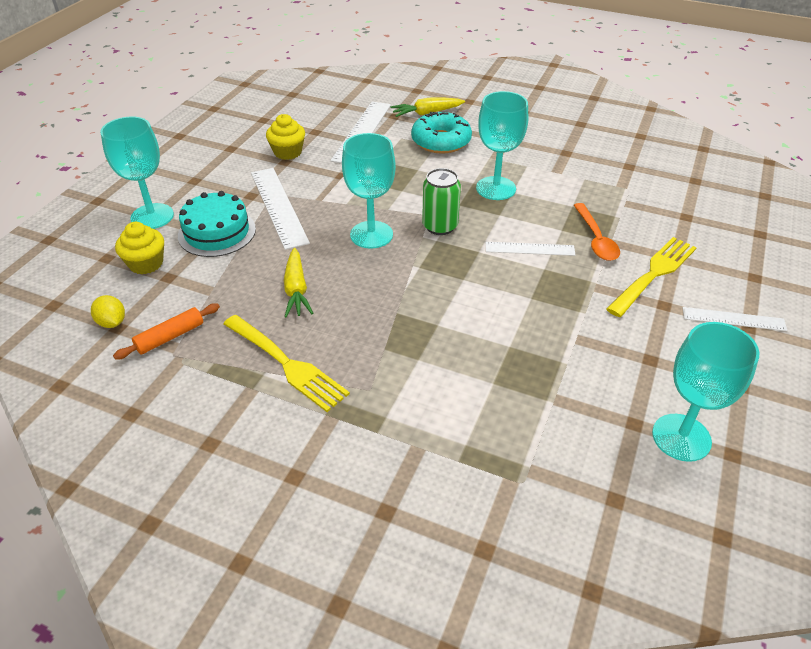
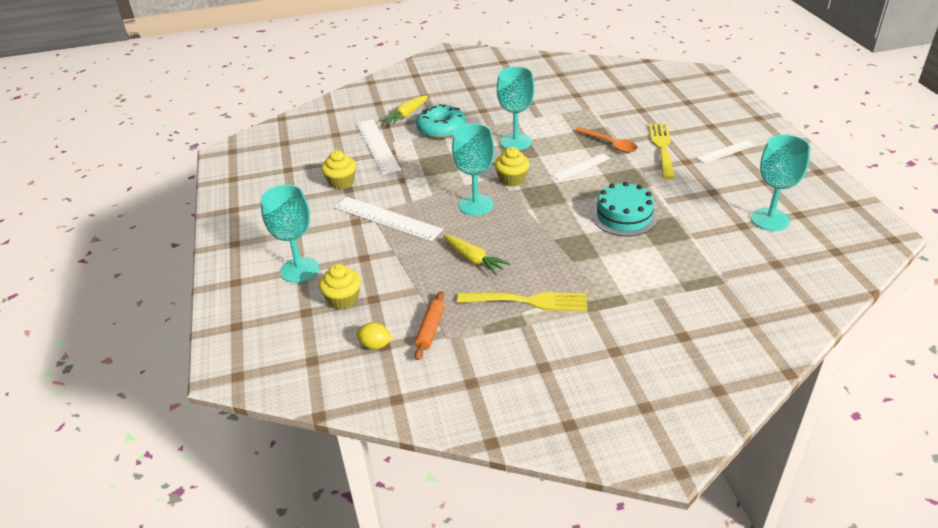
camera: 35 degrees left, 5 degrees down
turquoise cake [178,191,256,257] -> turquoise cake moved to [592,182,657,236]
green can [422,168,461,235] -> yellow cupcake [494,147,530,187]

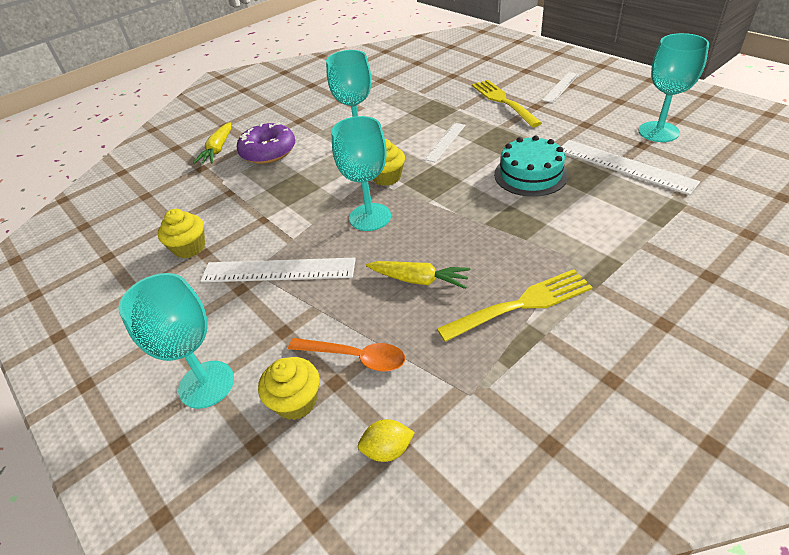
camera: 25 degrees left, 5 degrees up
white ruler [356,119,401,174] -> white ruler moved to [561,140,700,195]
orange rolling pin [414,291,444,360] -> none
turquoise donut [416,104,466,139] -> purple donut [237,122,295,164]
orange spoon [575,127,637,153] -> orange spoon moved to [288,338,405,372]

